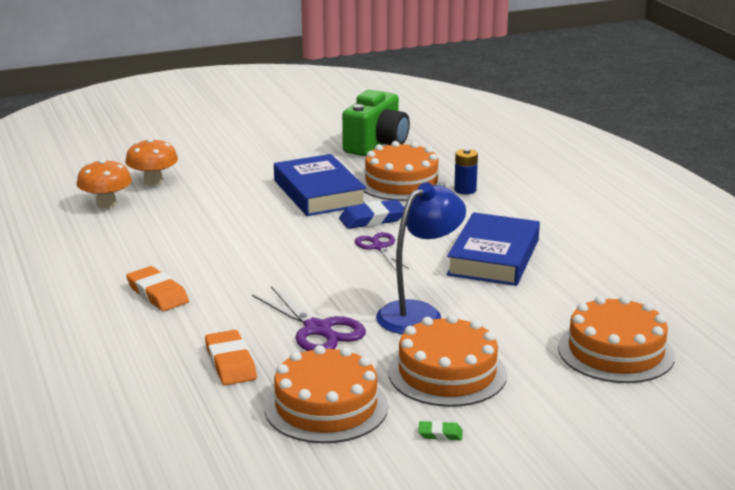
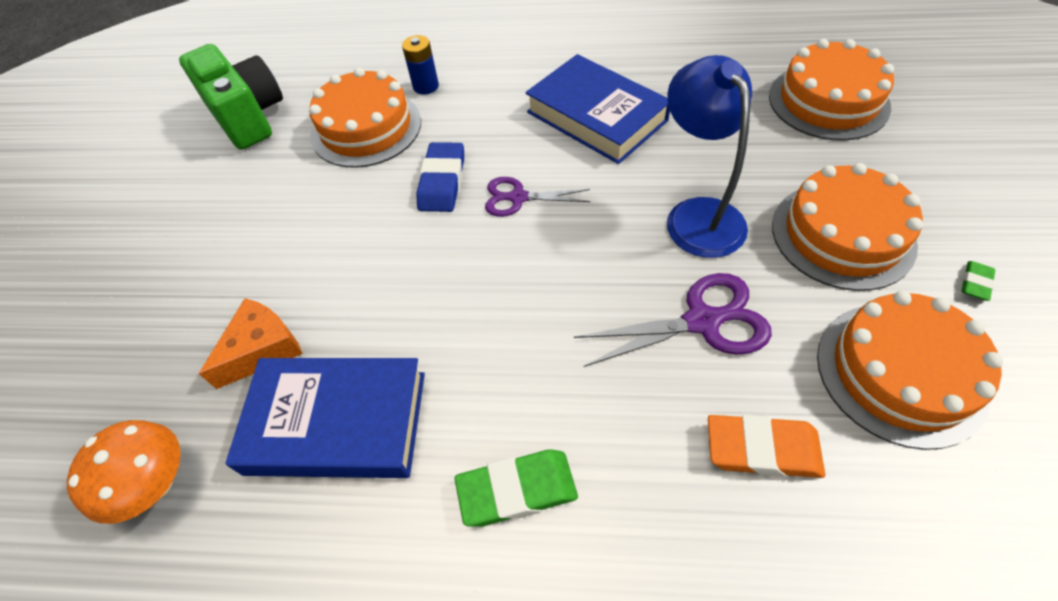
camera: 60 degrees left, 30 degrees up
orange mushroom [125,138,178,186] -> none
orange eraser [126,266,189,311] -> green eraser [455,449,578,527]
blue book [274,154,366,216] -> blue book moved to [225,358,425,478]
none -> orange cheese [199,298,303,389]

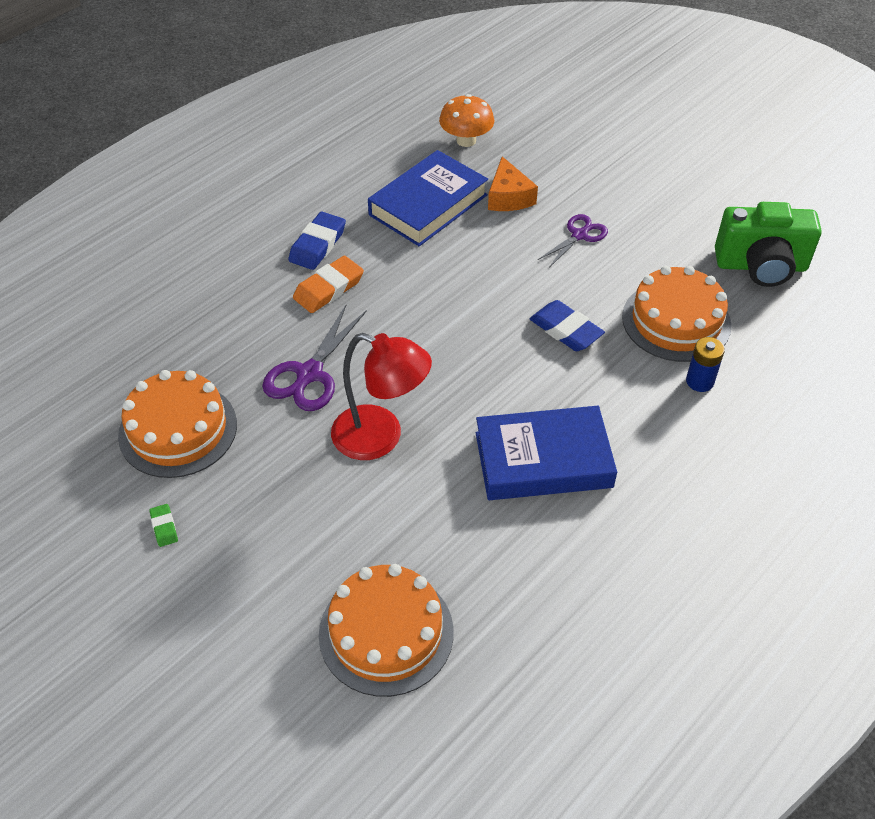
camera: 125 degrees right, 5 degrees down
green eraser [455,449,578,527] -> blue eraser [288,212,346,270]
purple scissors [485,177,590,217] -> purple scissors moved to [538,214,608,267]
blue lamp [667,55,752,258] -> red lamp [331,333,432,460]
orange eraser [708,415,825,478] -> orange eraser moved to [293,256,364,313]
orange cake [772,163,923,291] -> none

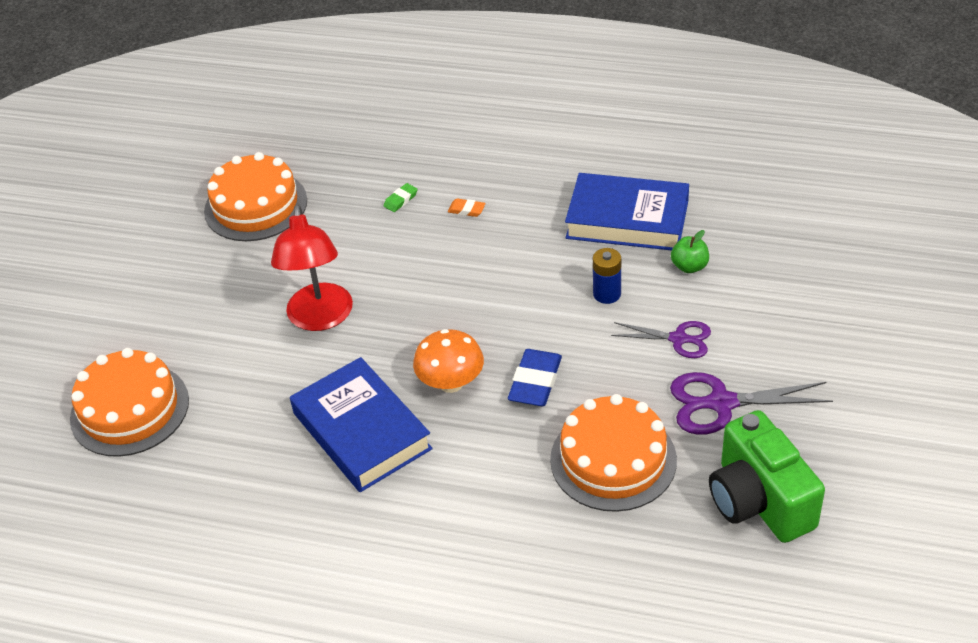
camera: 65 degrees right, 5 degrees down
green eraser [149,504,178,547] -> green eraser moved to [384,183,418,212]
purple scissors [262,305,367,411] -> purple scissors moved to [670,372,833,435]
blue eraser [288,212,346,270] -> none
orange eraser [293,256,364,313] -> orange eraser [448,198,486,217], size x0.51
orange mushroom [439,94,494,147] -> orange mushroom moved to [413,329,484,393]
orange cheese [488,156,538,211] -> green apple [671,230,709,273]
blue battery [686,337,725,392] -> blue battery moved to [593,248,621,304]

